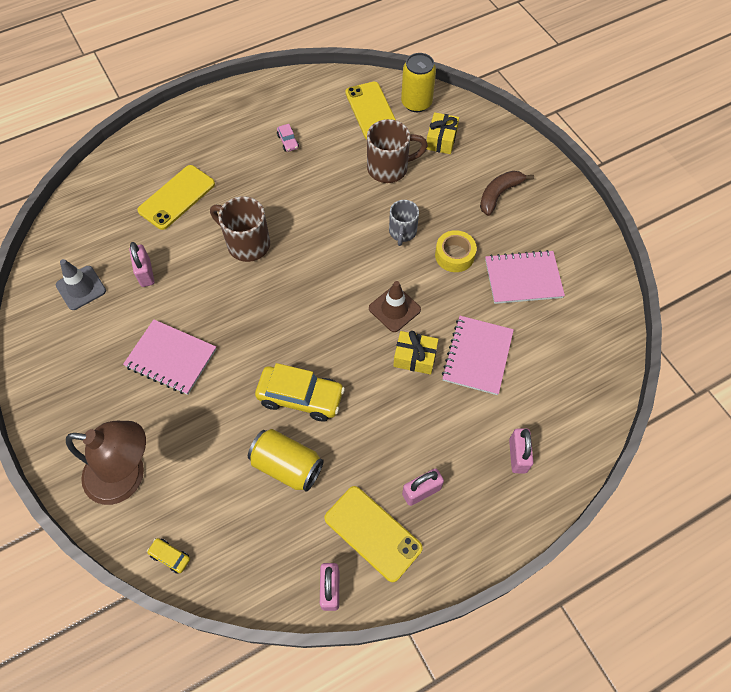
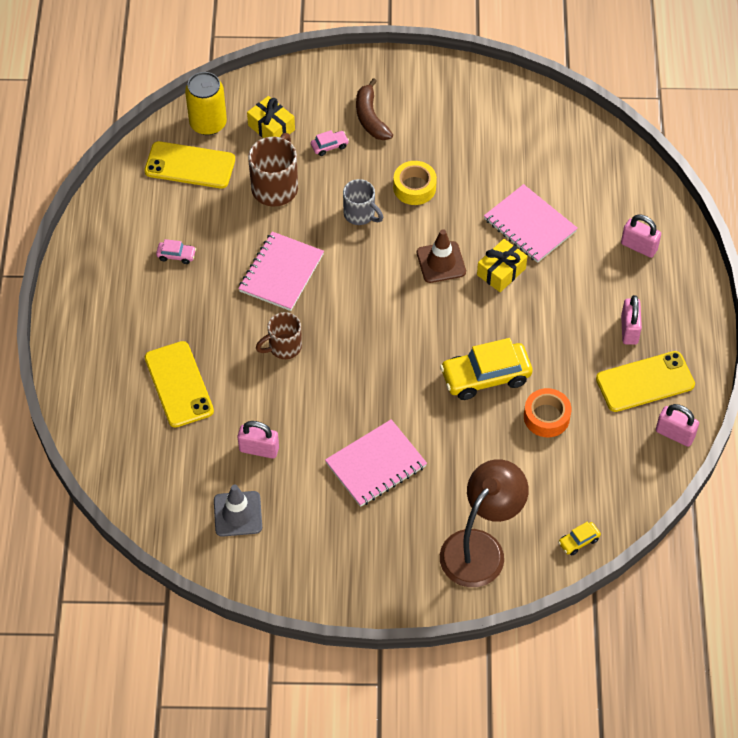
camera: 60 degrees left, 5 degrees down
brown mug [210,196,270,262] -> brown mug [256,312,302,359], size x0.66
yellow can [248,429,324,492] -> orange tape [524,388,572,437]
yellow car [255,363,345,421] -> yellow car turned 150 degrees counterclockwise [440,338,532,400]
pink notebook [485,250,565,304] -> pink notebook moved to [238,232,324,311]
none -> pink car [311,130,349,156]

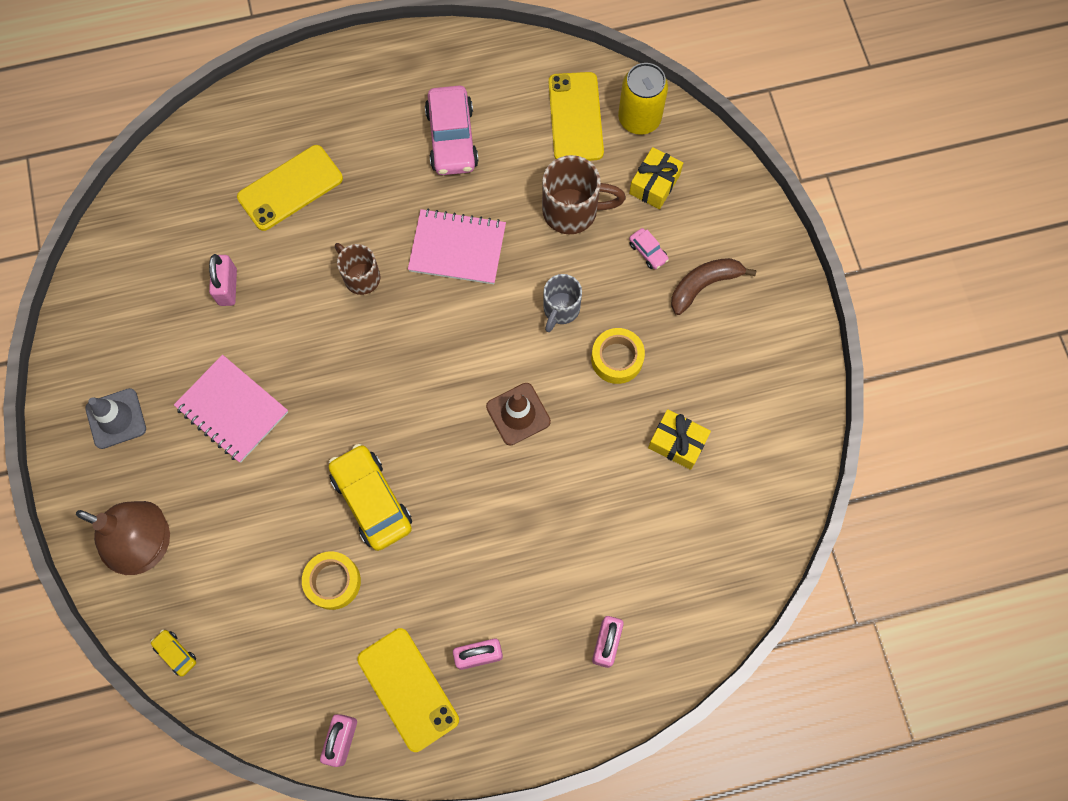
camera: 75 degrees right, 15 degrees up
pink car [156,239,196,264] -> pink car [425,86,479,175], size x2.21
grey traffic cone [214,485,262,537] -> grey traffic cone moved to [85,388,146,449]
yellow gift [477,239,527,292] -> yellow gift moved to [648,409,711,470]
pink notebook [484,184,578,263] -> none
orange tape [524,388,572,437] -> yellow tape [302,551,361,610]

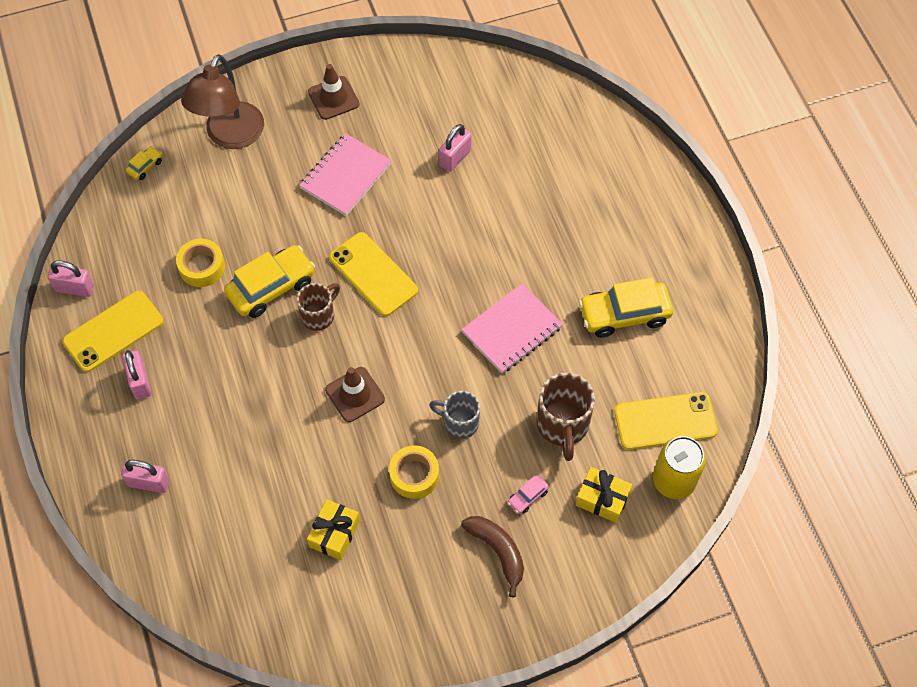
camera: 85 degrees right, 10 degrees down
grey traffic cone [85,388,146,449] -> brown traffic cone [308,64,359,120]
pink padlock [209,254,237,306] -> pink padlock turned 45 degrees counterclockwise [439,124,472,172]
yellow phone [237,145,343,231] -> yellow phone moved to [329,232,418,316]
brown mug [335,243,381,295] -> brown mug moved to [297,283,340,331]
pink notebook [408,209,506,284] -> pink notebook turned 45 degrees clockwise [461,284,563,374]
pink car [425,86,479,175] -> yellow car [579,277,673,338]

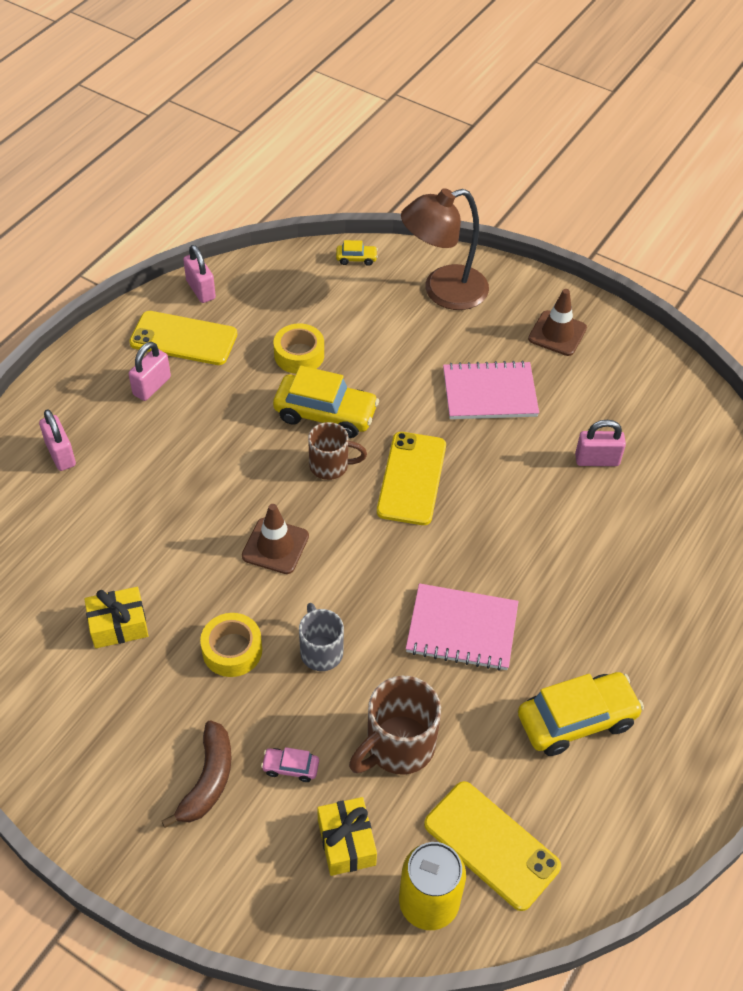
camera: 50 degrees right, 10 degrees down
yellow car [579,277,673,338] -> yellow car turned 120 degrees clockwise [518,672,644,756]

